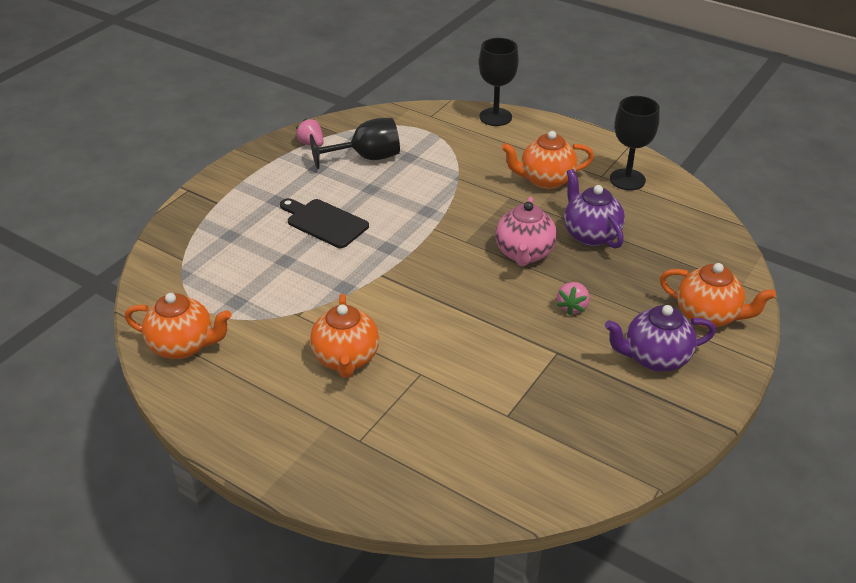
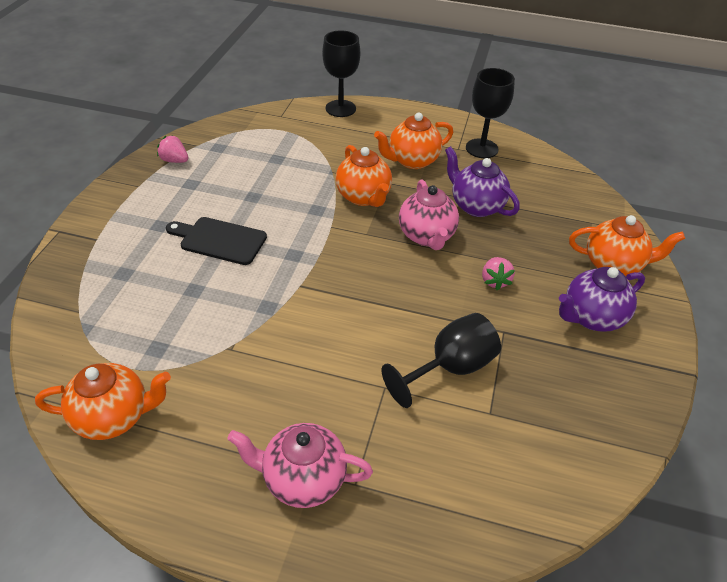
camera: 20 degrees left, 5 degrees up
black goblet [310,118,400,169] -> black goblet moved to [382,313,501,408]
orange teapot [310,294,379,378] -> orange teapot moved to [336,145,392,207]
none -> pink teapot [228,423,373,508]

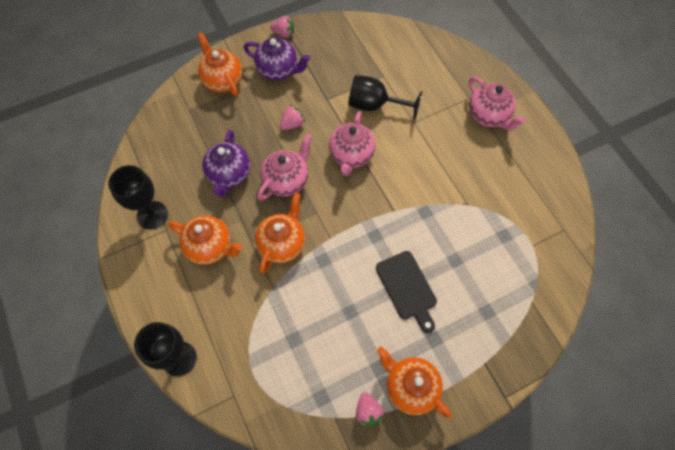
camera: 130 degrees left, 20 degrees up
orange teapot [35,363,171,440] -> orange teapot moved to [377,347,452,418]
none -> pink strawberry [270,16,294,38]
none -> pink teapot [329,111,375,176]

